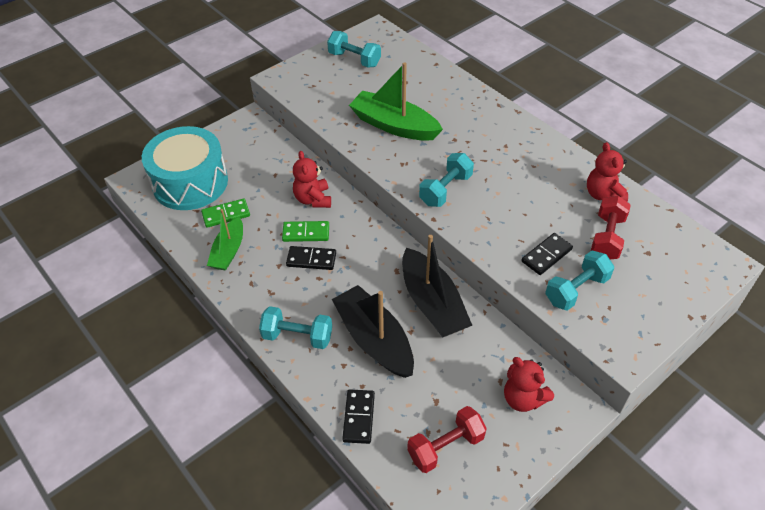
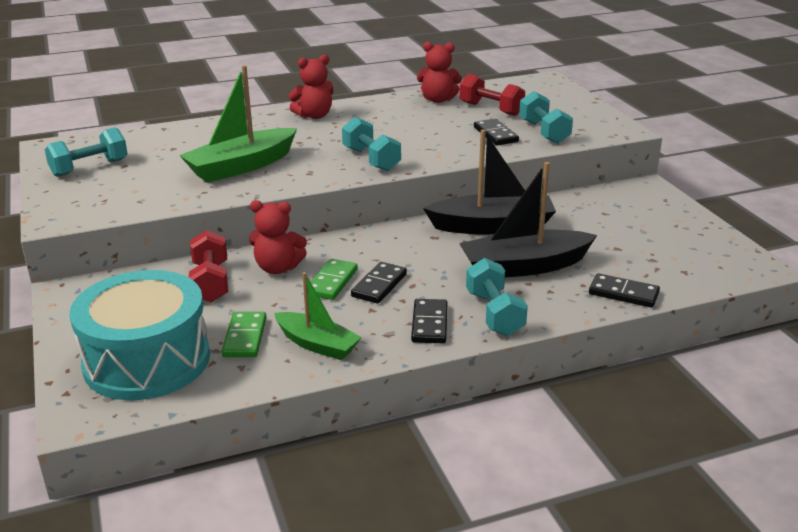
camera: 70 degrees left, 20 degrees down
turquoise dumbbell [259,306,332,349] -> turquoise dumbbell turned 45 degrees counterclockwise [466,258,528,336]
red dumbbell [407,406,487,473] -> red dumbbell moved to [189,230,228,302]
red teddy bear [504,357,554,412] -> red teddy bear moved to [289,55,334,119]
none -> black domino [411,299,447,343]

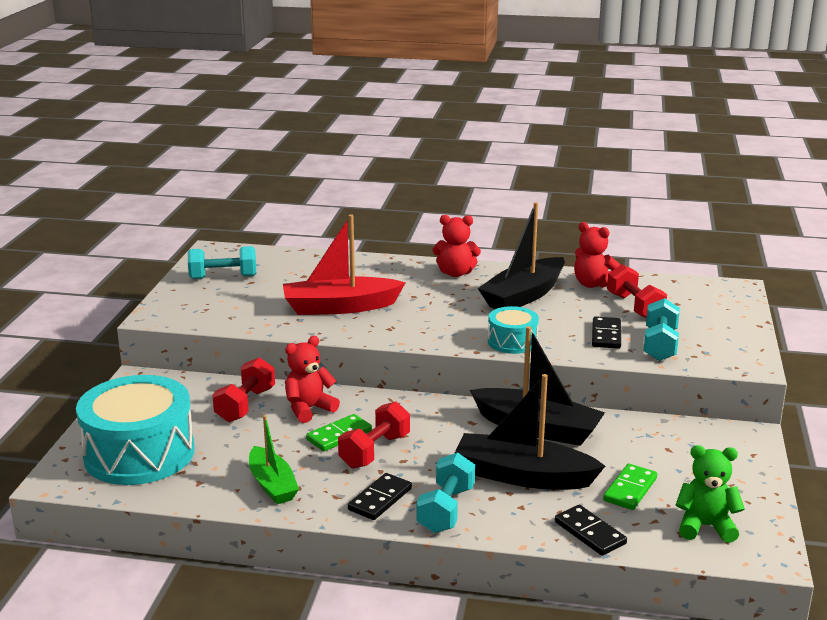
camera: 30 degrees right, 5 degrees down
green boat [179,65,297,183] -> red boat [283,215,406,315]
green domino [222,312,267,357] -> green domino moved to [603,464,657,510]
red teddy bear [249,200,307,274] -> red teddy bear turned 105 degrees clockwise [285,336,340,423]
turquoise dumbbell [342,117,401,171] -> none
black domino [351,262,407,304] -> red dumbbell [338,401,410,469]
none -> black boat [478,202,565,309]
none -> turquoise drum [488,306,539,354]
none -> green teddy bear [676,445,745,543]

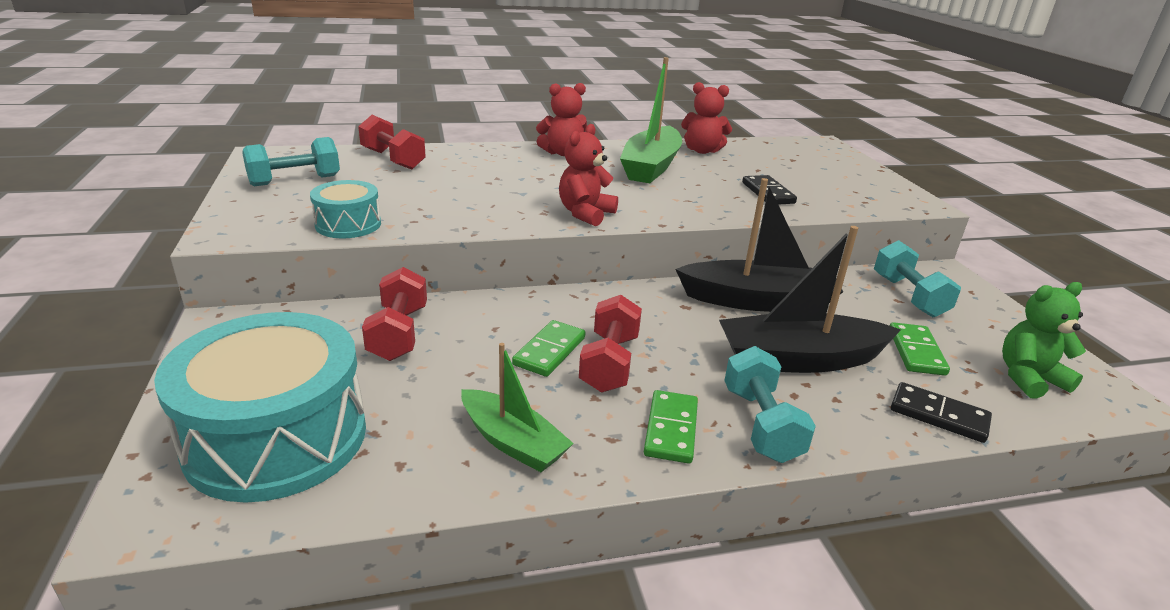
camera: 25 degrees left, 5 degrees up
red boat [283,215,406,315] -> none
red teddy bear [285,336,340,423] -> red teddy bear moved to [559,124,618,226]
black domino [348,473,412,520] -> green domino [644,390,698,464]
black boat [478,202,565,309] -> green boat [620,57,682,183]
turquoise drum [488,306,539,354] -> turquoise drum moved to [310,180,381,238]
red dumbbell [607,264,667,318] -> red dumbbell moved to [358,115,426,170]
turquoise dumbbell [644,298,680,361] -> turquoise dumbbell moved to [874,240,961,317]

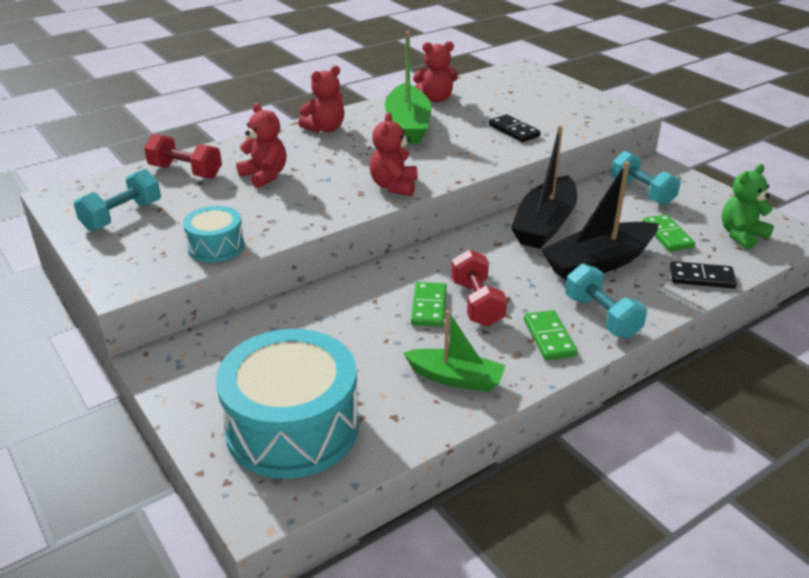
camera: 20 degrees left, 5 degrees up
red dumbbell [362,267,427,361] -> none
black boat [676,178,843,312] -> black boat turned 135 degrees clockwise [511,125,577,249]
none -> red teddy bear [236,103,286,188]

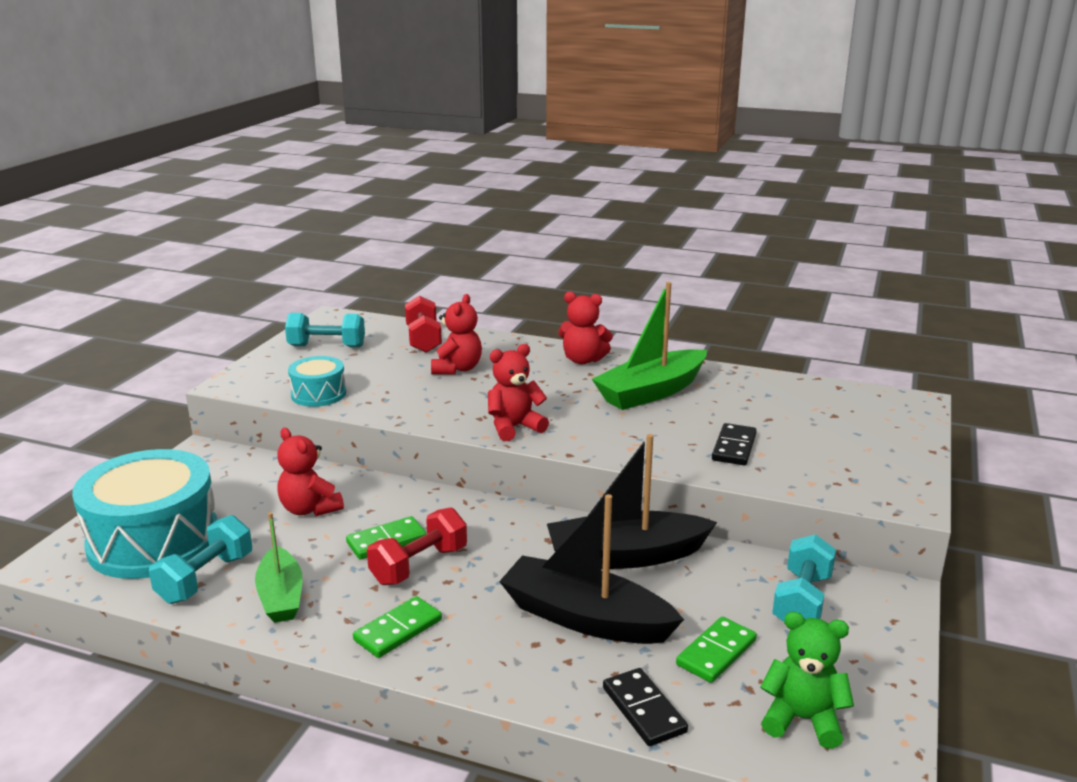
camera: 55 degrees right, 10 degrees down
red teddy bear [413,41,458,102] -> red teddy bear moved to [277,428,344,516]
turquoise dumbbell [565,264,647,339] -> turquoise dumbbell moved to [149,515,252,604]

